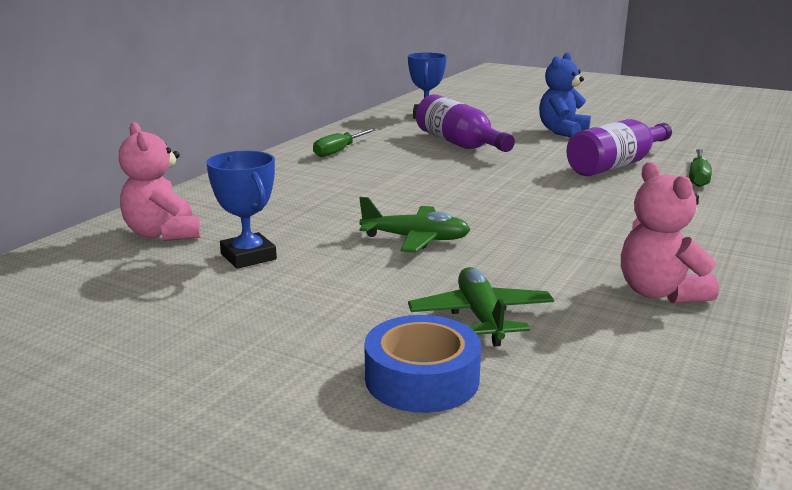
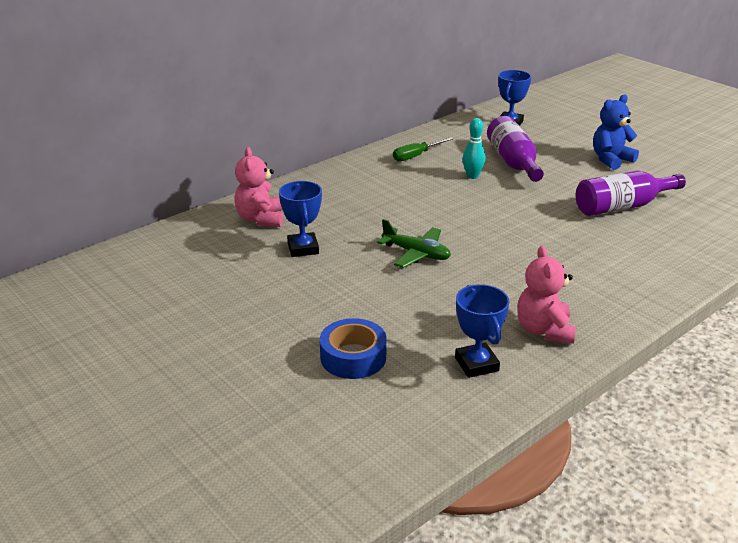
camera: 20 degrees right, 10 degrees up
green plane [408,267,554,347] -> none
green screwdriver [689,149,712,187] -> none
none -> blue trophy [455,284,510,378]
none -> turquoise bowling pin [462,118,485,179]

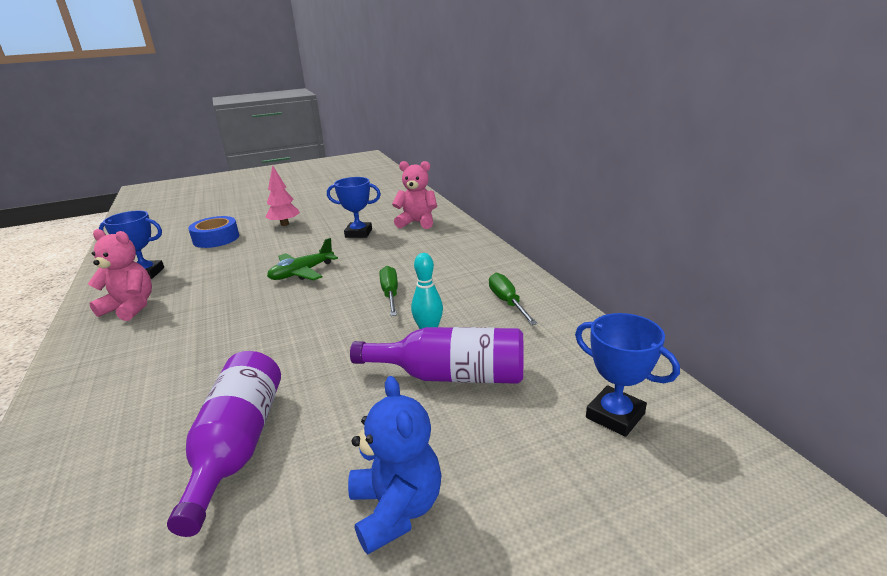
camera: 110 degrees right, 5 degrees down
none -> pink tree [265,165,300,226]
none -> green screwdriver [380,266,398,316]

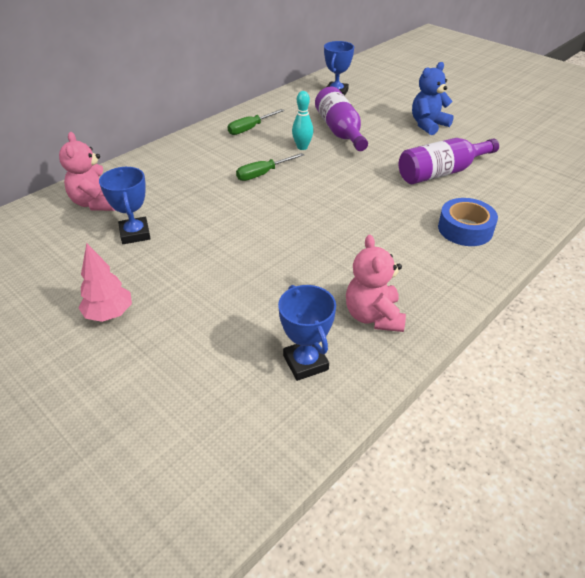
camera: 115 degrees left, 15 degrees up
blue tape [188,216,239,248] -> blue tape moved to [438,198,498,246]
green plane [267,238,338,280] -> none

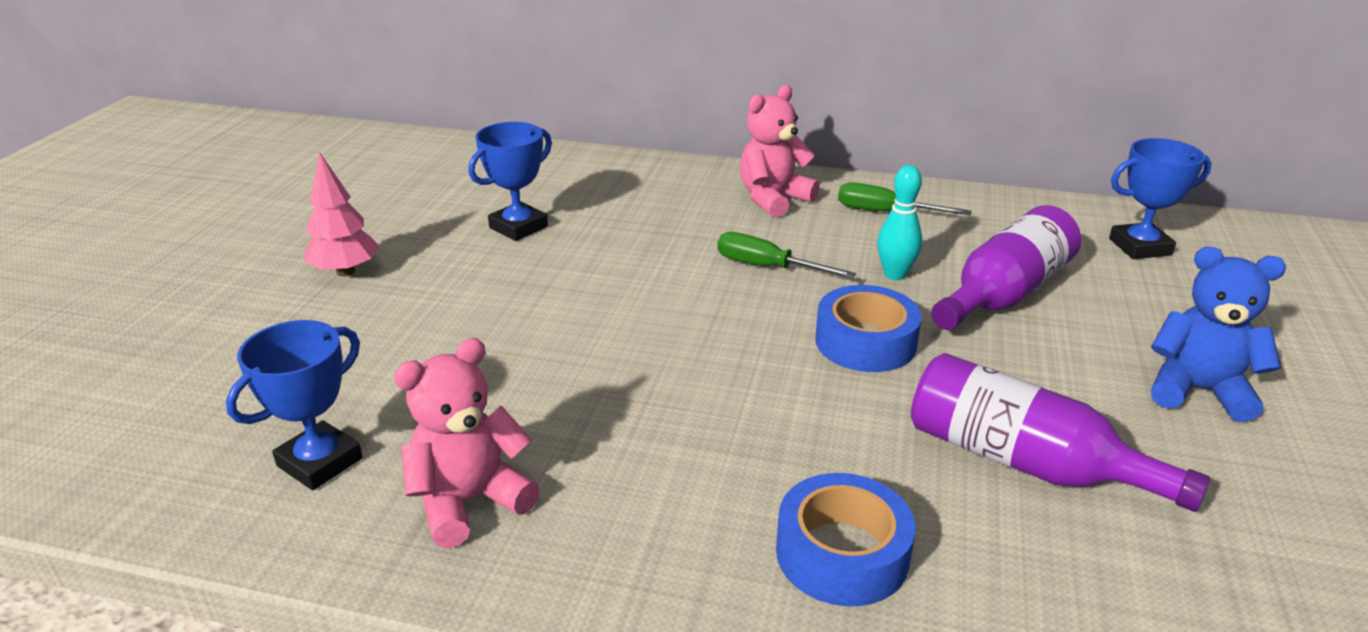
camera: 60 degrees right, 10 degrees down
pink teddy bear [59,132,115,211] -> pink teddy bear moved to [740,85,820,218]
none -> blue tape [815,285,922,372]

